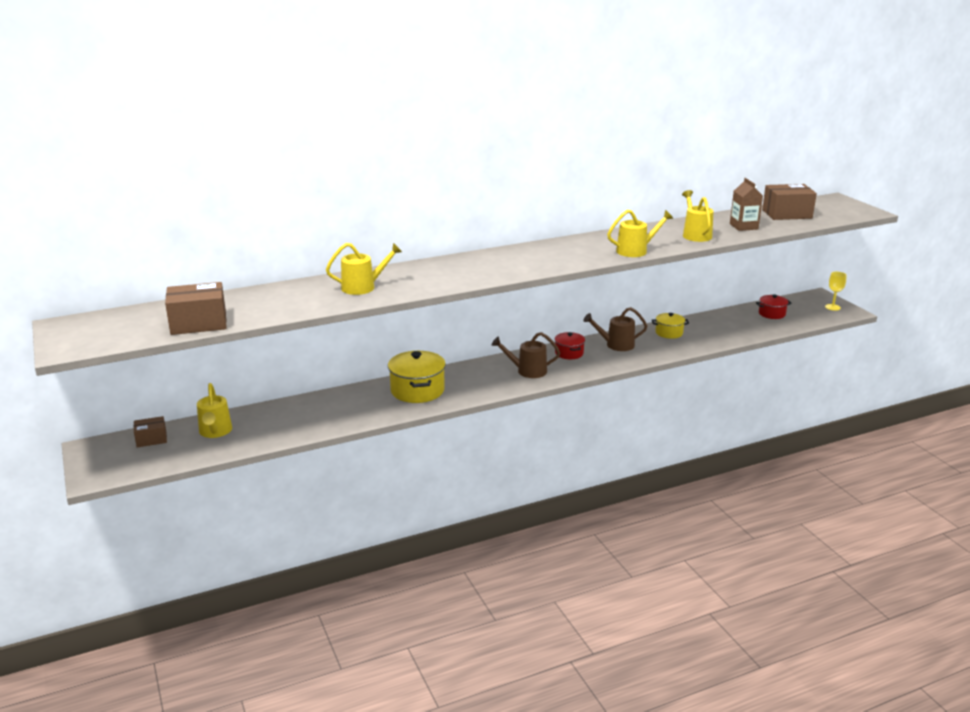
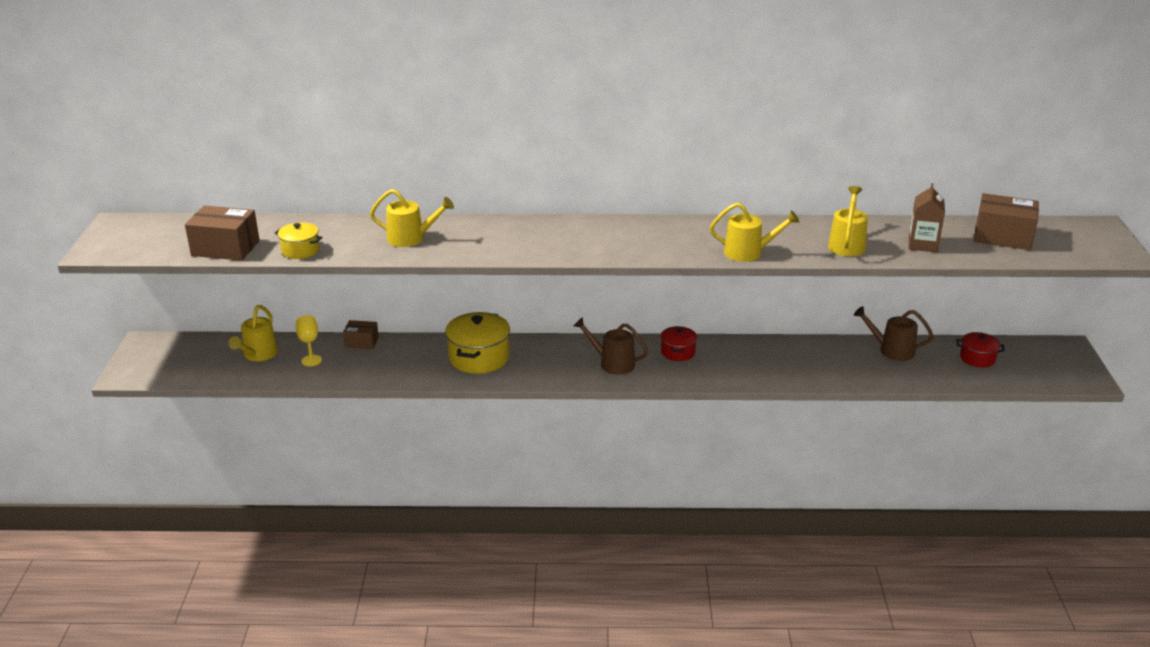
camera: 25 degrees right, 5 degrees up
brown box [134,416,167,447] -> brown box moved to [343,320,379,349]
brown watering can [583,307,647,351] -> brown watering can moved to [854,306,934,361]
yellow pot [652,313,689,339] -> yellow pot moved to [275,222,323,259]
yellow goblet [825,272,846,311] -> yellow goblet moved to [296,315,322,366]

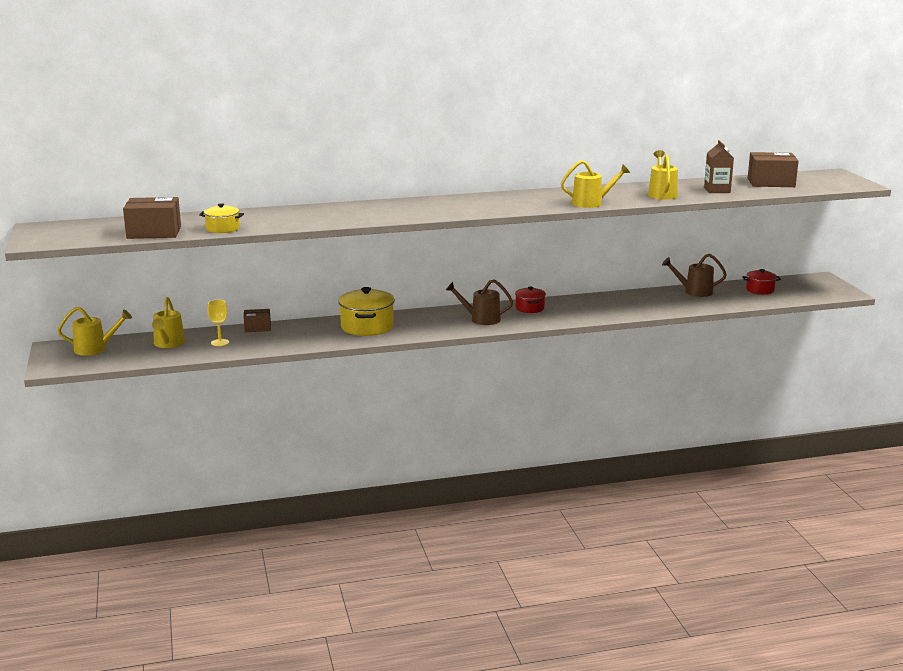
camera: 15 degrees left, 10 degrees down
yellow watering can [370,189,454,247] -> yellow watering can moved to [57,307,132,356]

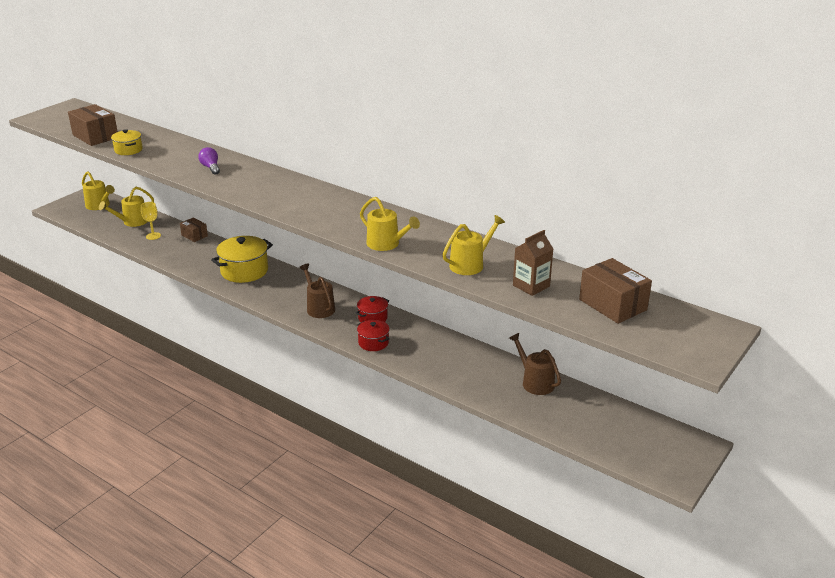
camera: 50 degrees right, 10 degrees up
red pot [742,269,781,294] -> red pot moved to [357,320,390,351]
none -> purple light bulb [198,147,220,175]

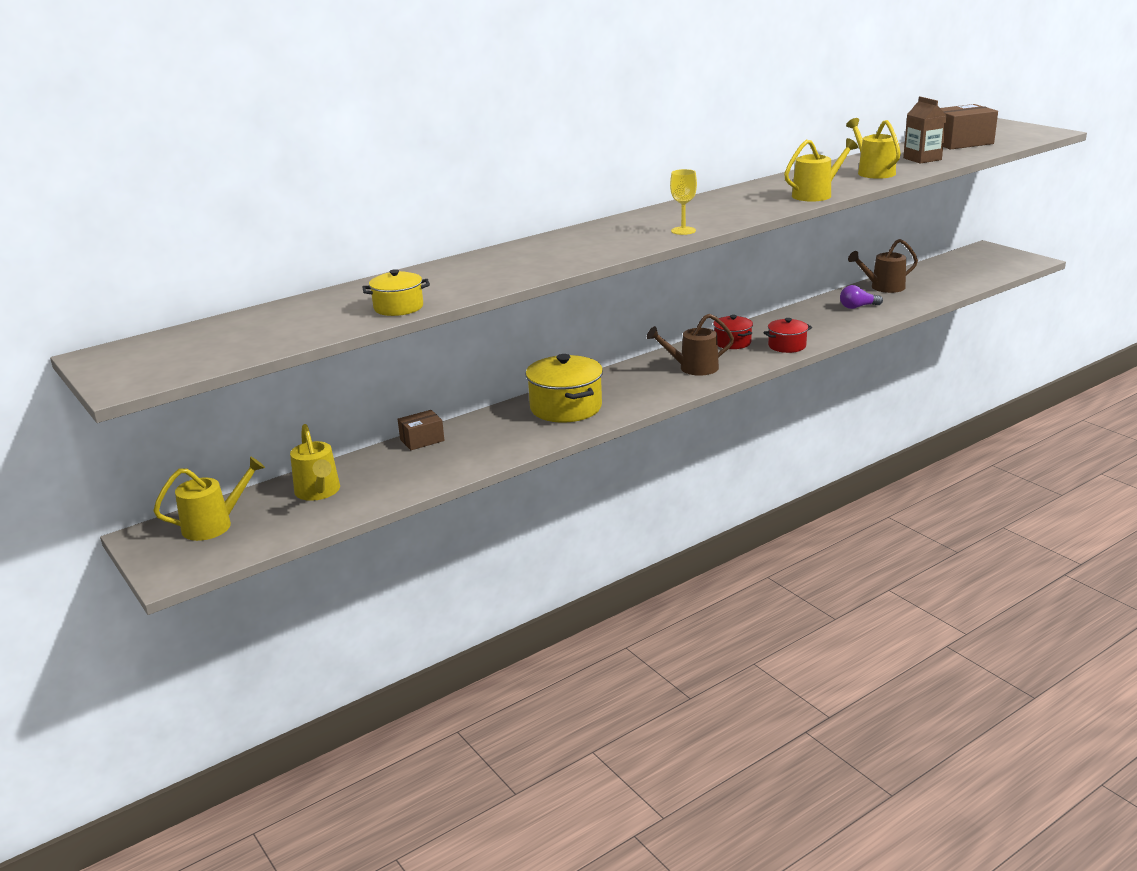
camera: 70 degrees left, 5 degrees down
brown box [68,104,118,146] -> none
yellow goblet [141,202,161,240] -> yellow goblet moved to [670,169,697,235]
purple light bulb [198,147,220,175] -> purple light bulb moved to [840,285,883,309]

